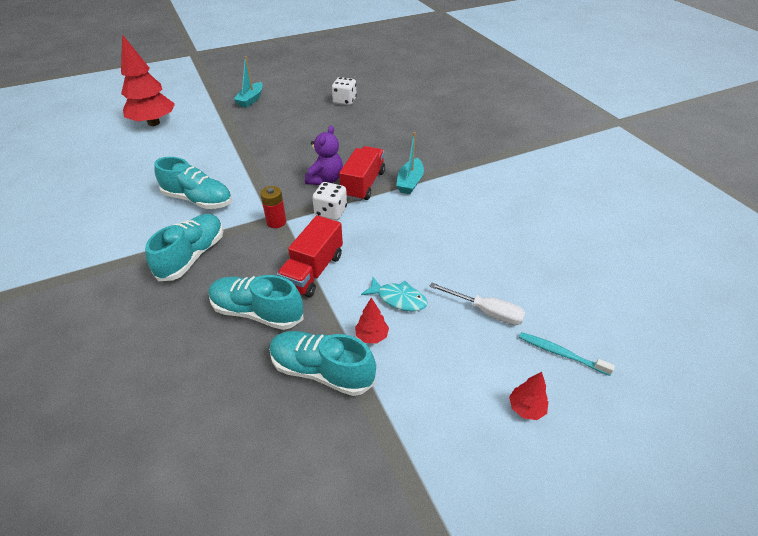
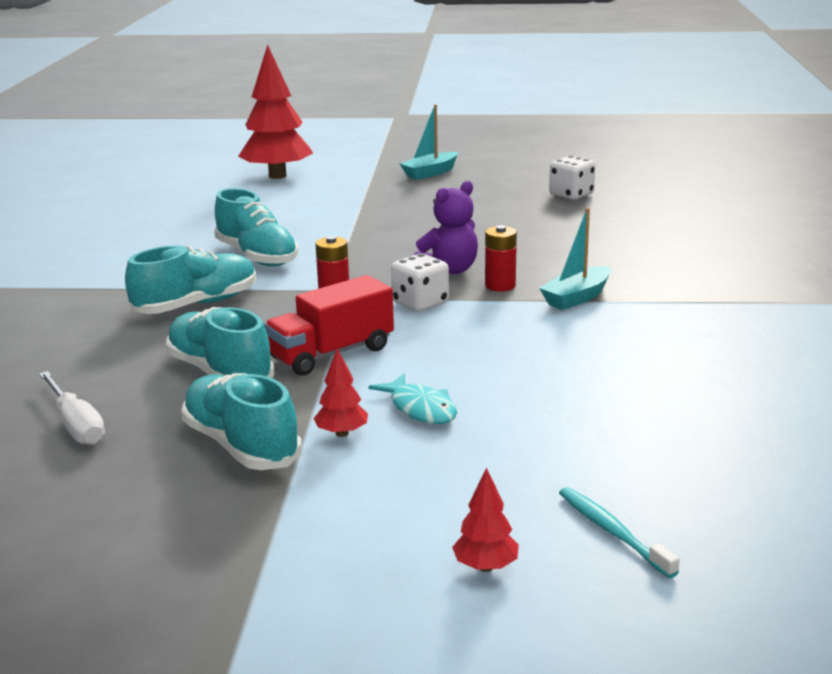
camera: 30 degrees right, 20 degrees down
red truck [339,146,385,201] -> red battery [485,225,517,292]
white screwdriver [429,283,525,325] -> white screwdriver moved to [39,371,105,445]

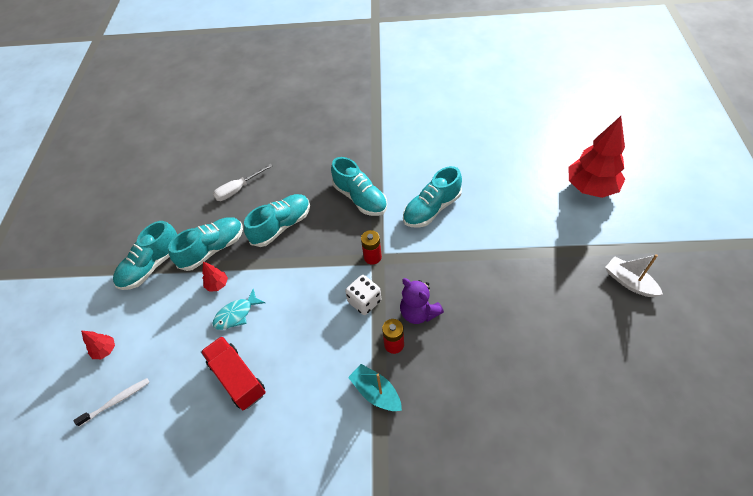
camera: 90 degrees right, 30 degrees up
red truck [264,275,394,376] -> red truck moved to [201,336,266,411]
turquoise boat [400,104,458,180] -> white boat [605,254,663,297]
white dice [549,156,595,200] -> none
turquoise toothbrush [559,487,680,578] -> white toothbrush [73,378,149,427]
none -> turquoise shoe [113,221,178,290]

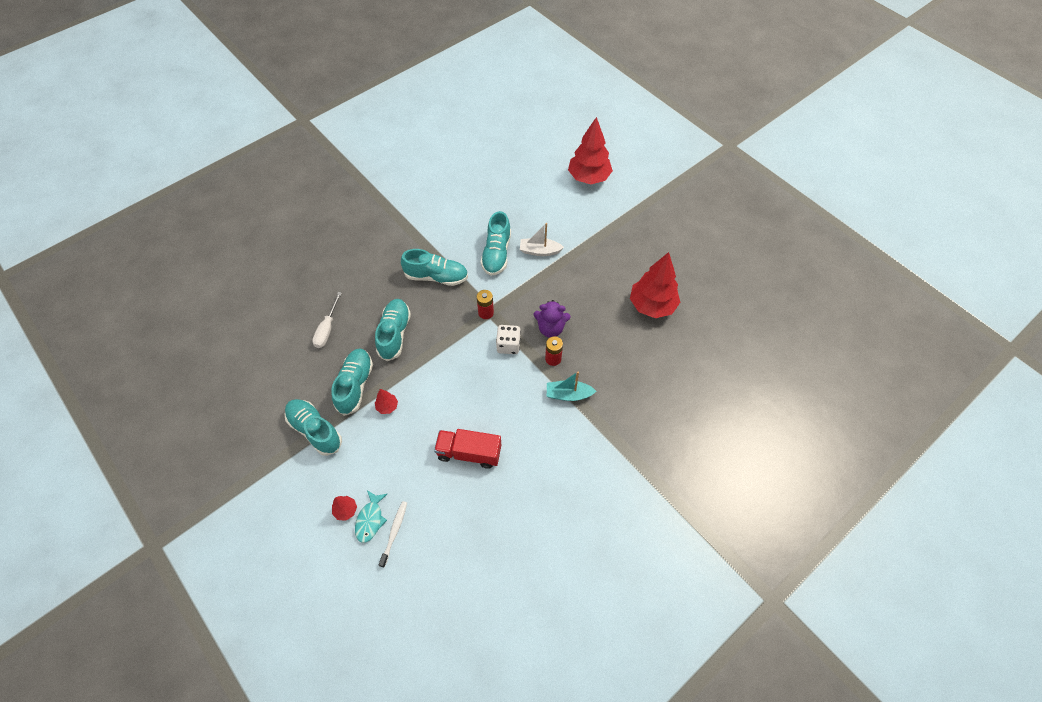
camera: 45 degrees left, 5 degrees up
turquoise shoe [113,221,178,290] -> turquoise shoe turned 135 degrees clockwise [285,399,342,456]
turquoise fish [212,289,265,330] -> turquoise fish moved to [355,490,387,543]
white boat [605,254,663,297] -> white boat moved to [520,223,564,256]
none -> red tree [630,252,680,318]

